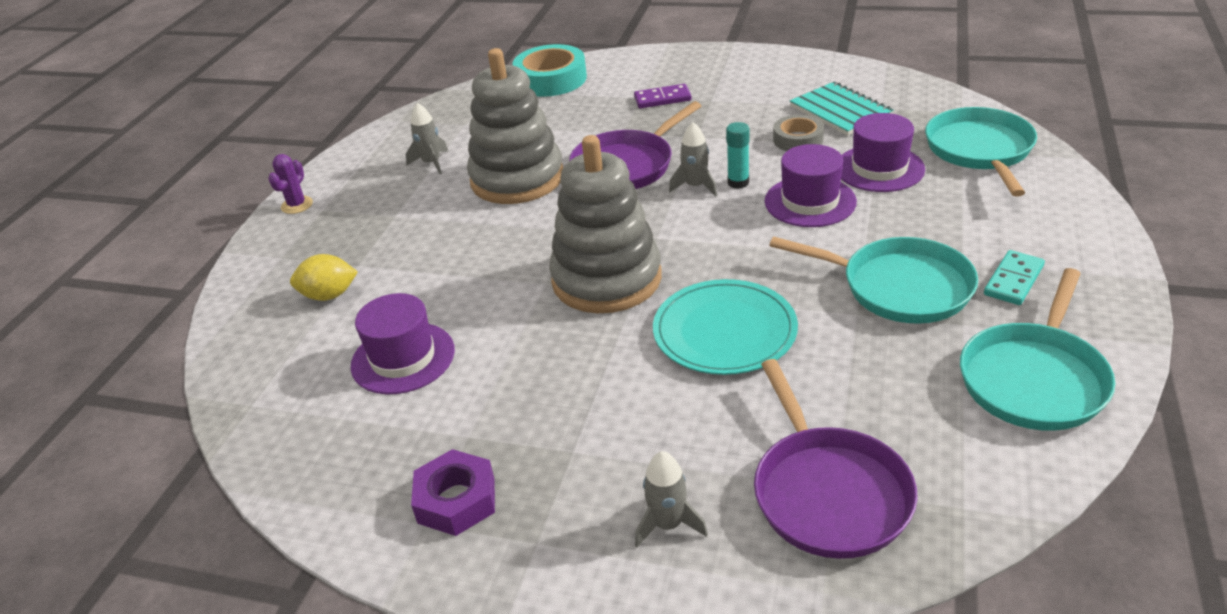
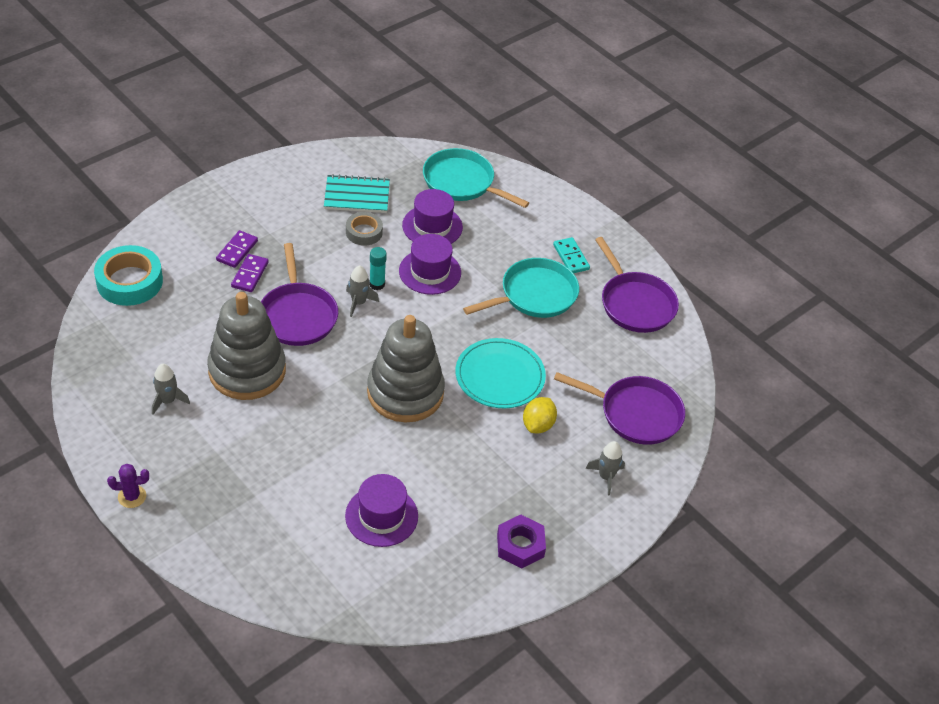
camera: 65 degrees left, 10 degrees up
purple cactus [268,154,313,214] -> purple cactus turned 60 degrees counterclockwise [107,464,149,508]
yellow lemon [290,254,358,301] -> yellow lemon moved to [523,397,557,433]
turquoise pan [960,268,1115,431] -> purple pan [595,237,679,333]
none -> purple domino [231,254,269,292]

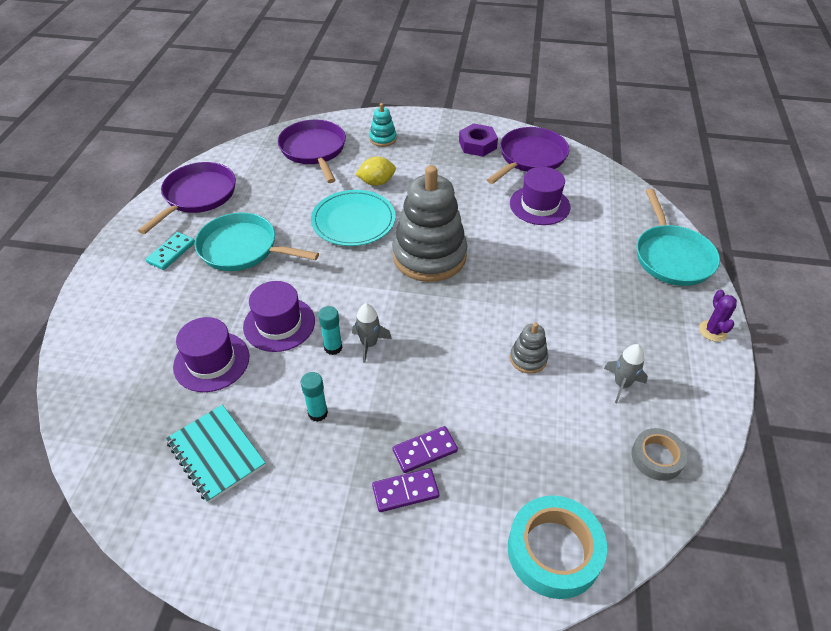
camera: 125 degrees left, 0 degrees up
purple cactus [107,464,149,508] -> purple cactus turned 45 degrees clockwise [699,290,737,342]
grey stacking toy [207,292,286,400] -> grey stacking toy [510,322,548,374], size x0.44
purple pan [261,243,338,346] -> purple pan moved to [487,127,569,184]
grey tape [346,212,383,246] -> grey tape moved to [632,428,688,481]
turquoise pan [423,148,529,208] -> turquoise pan moved to [636,189,720,286]
grey rocket [586,441,625,496] -> turquoise stacking toy [369,103,397,147]
none -> turquoise glue stick [301,372,328,422]

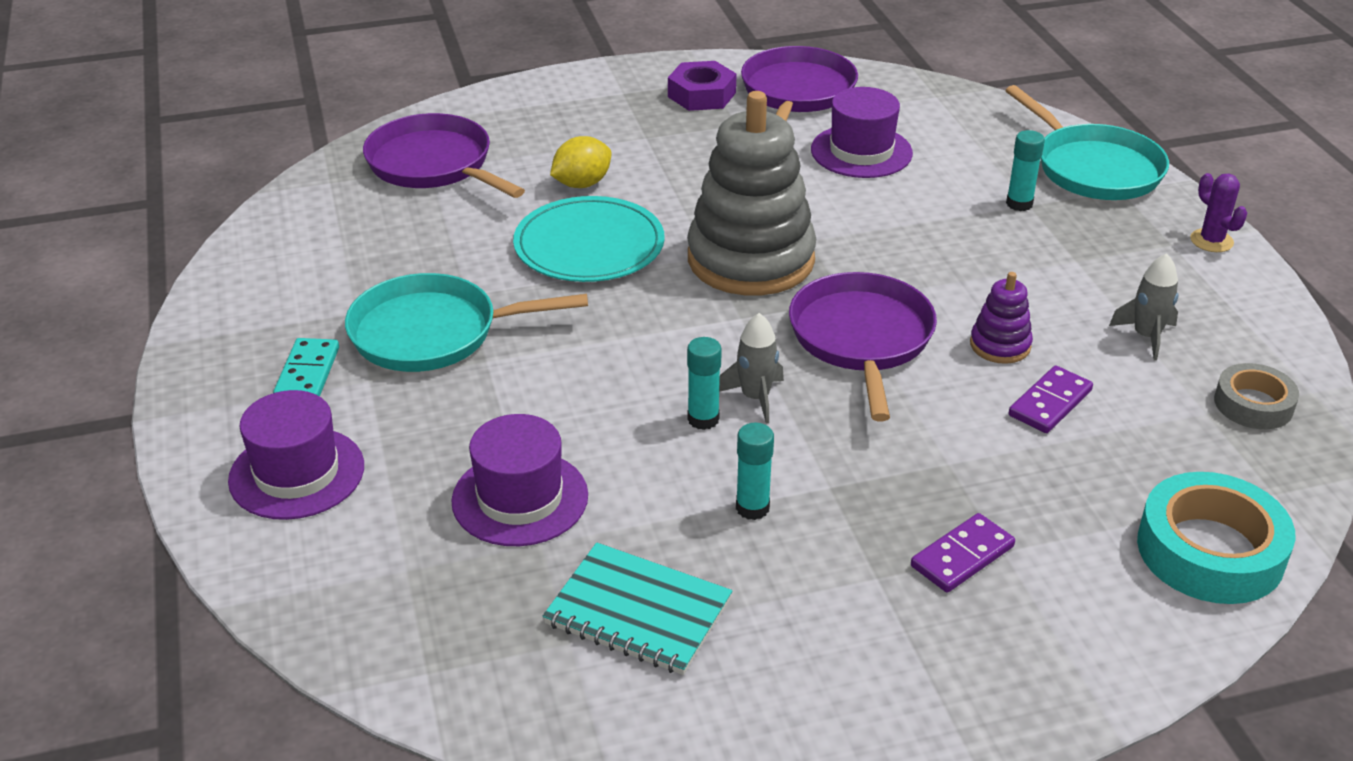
camera: 25 degrees left, 10 degrees down
purple pan [138,162,236,234] -> purple pan moved to [789,272,937,421]
purple hat [243,281,315,352] -> purple hat moved to [228,390,364,520]
turquoise stacking toy [369,103,397,147] -> none
purple domino [393,426,458,473] -> purple domino moved to [1009,365,1093,433]
grey stacking toy [510,322,548,374] -> purple stacking toy [970,272,1033,364]
none -> turquoise glue stick [1006,130,1045,211]

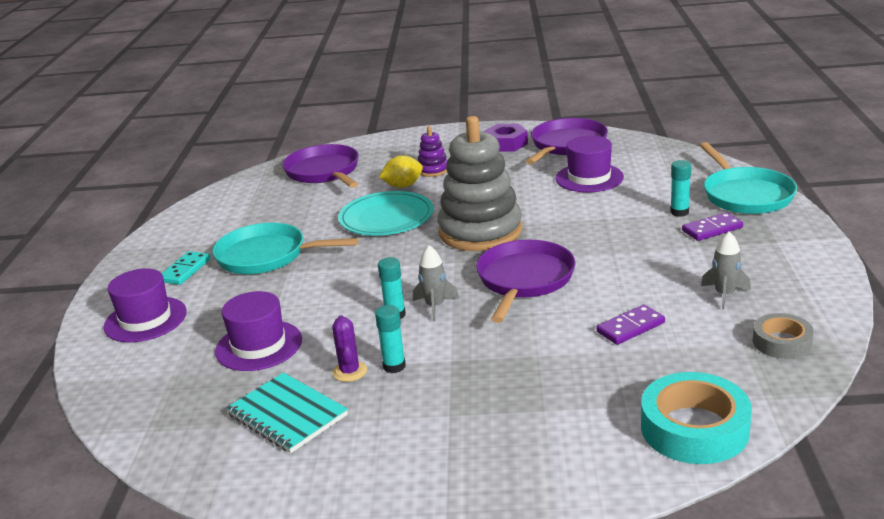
camera: 20 degrees right, 10 degrees down
purple domino [911,513,1015,593] -> purple domino moved to [682,212,743,241]
purple stacking toy [970,272,1033,364] -> purple stacking toy moved to [418,126,448,177]
purple cactus [1190,173,1247,252] -> purple cactus moved to [332,315,367,382]

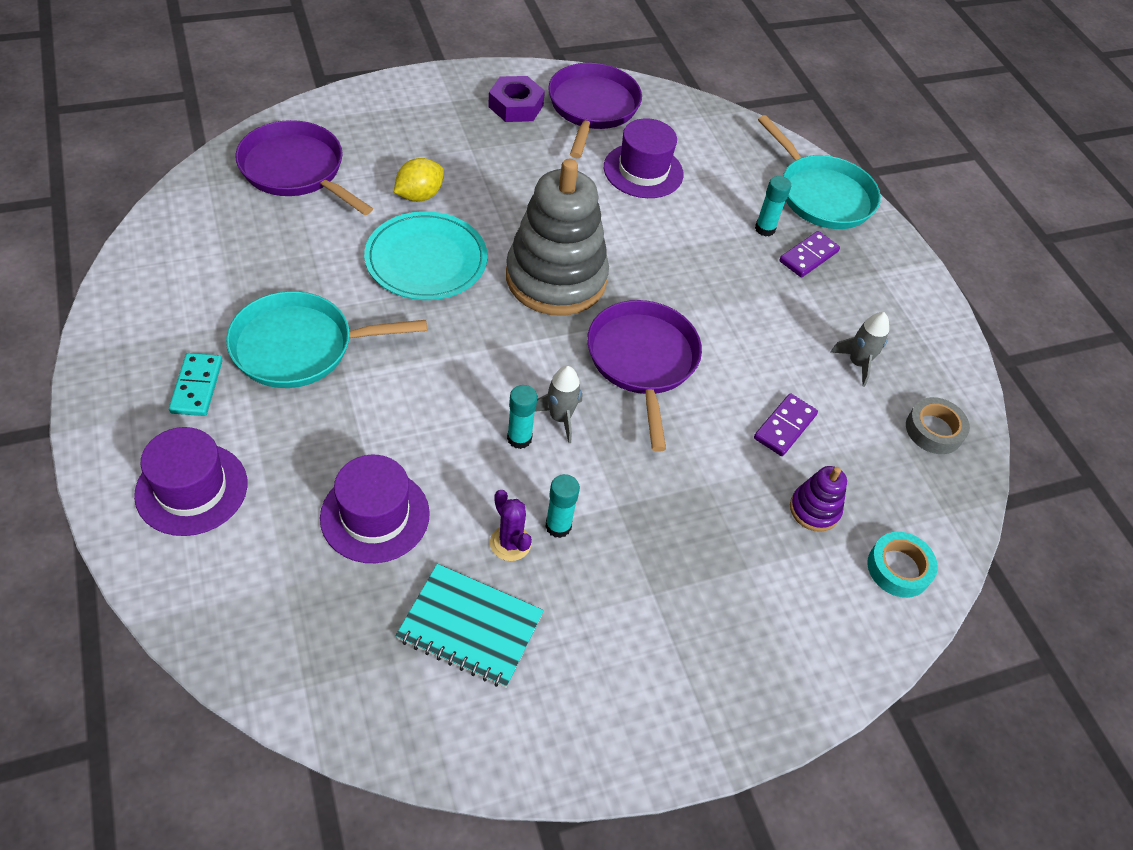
camera: 30 degrees left, 25 degrees up
purple stacking toy [418,126,448,177] -> purple stacking toy moved to [790,466,847,532]
turquoise tape [641,372,752,464] -> turquoise tape [867,532,938,598], size x0.60

